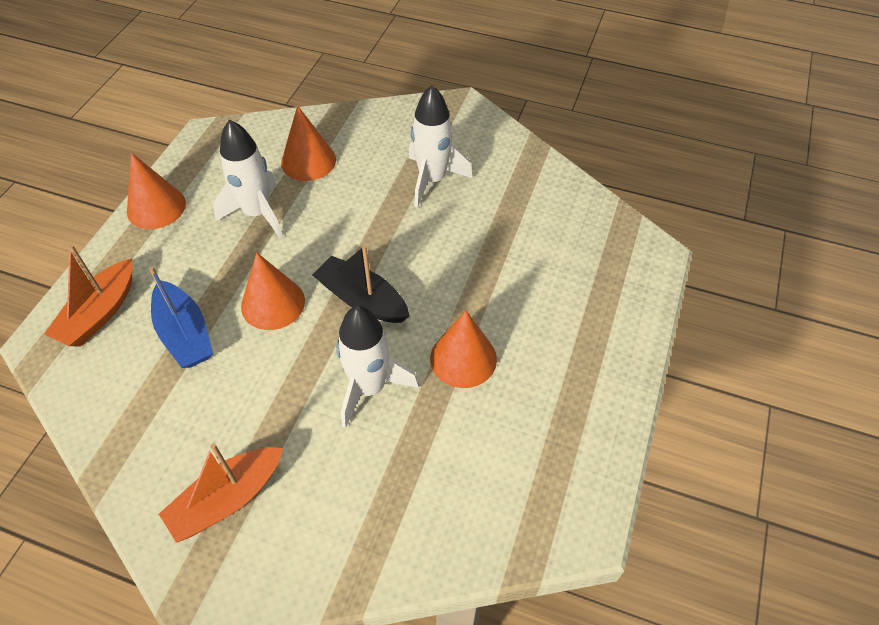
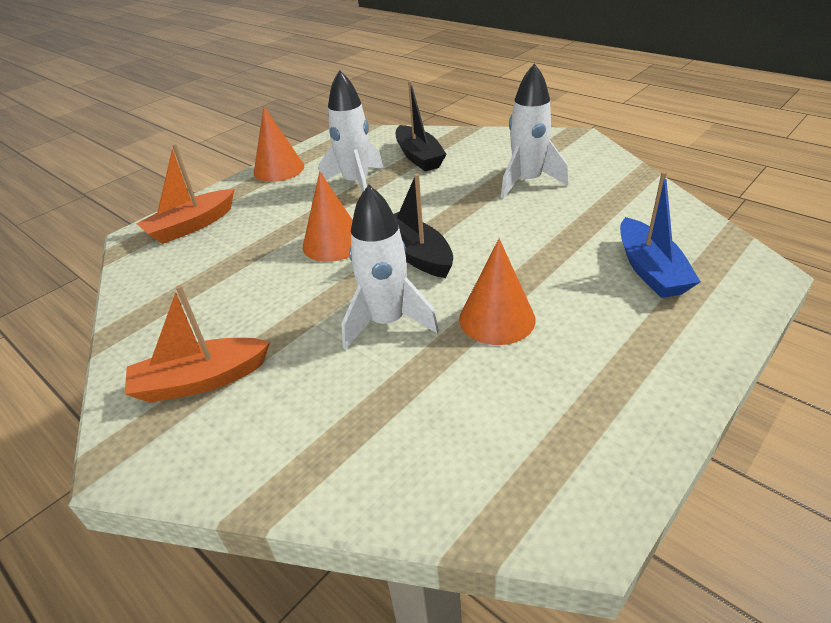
camera: 25 degrees right, 15 degrees down
blue boat [149,266,213,368] -> blue boat moved to [620,171,701,298]
orange cone [281,105,336,181] -> black boat [396,80,447,172]

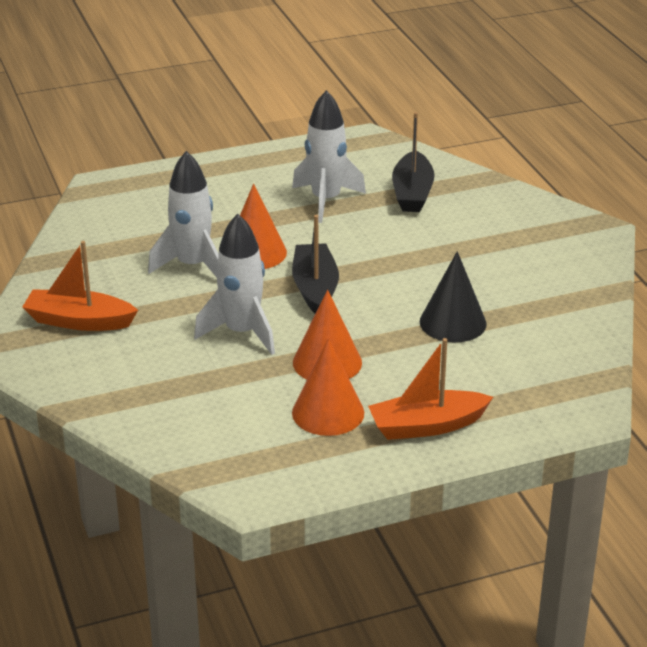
camera: 25 degrees right, 5 degrees down
orange boat [136,144,234,244] -> orange boat moved to [368,338,493,440]
orange cone [254,107,304,182] -> orange cone moved to [292,338,364,436]
white rocket [501,63,569,199] -> white rocket moved to [148,151,219,277]
blue boat [620,171,701,298] -> none
none -> black cone [420,251,487,342]

